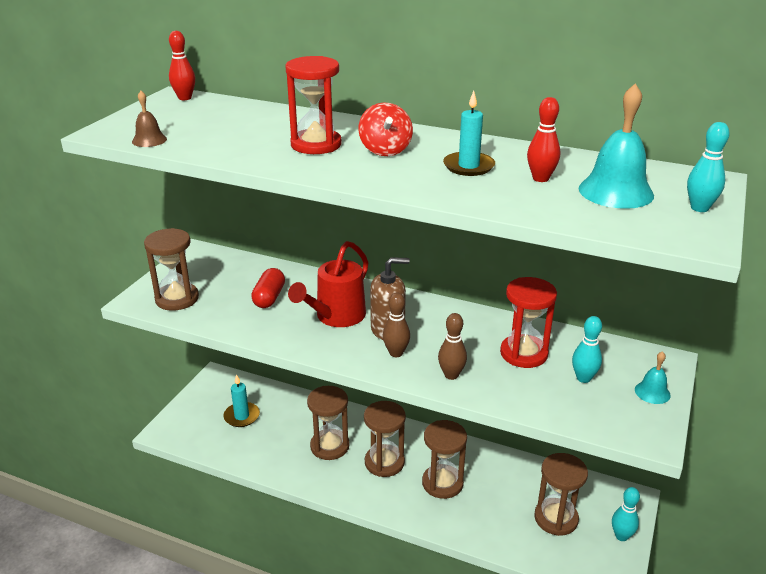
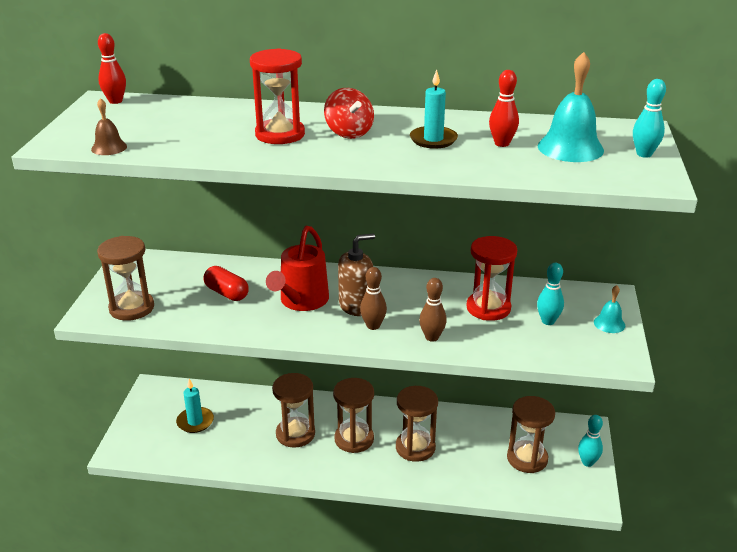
camera: 15 degrees left, 0 degrees up
red capsule [251,268,285,308] -> red capsule turned 45 degrees counterclockwise [203,266,249,301]

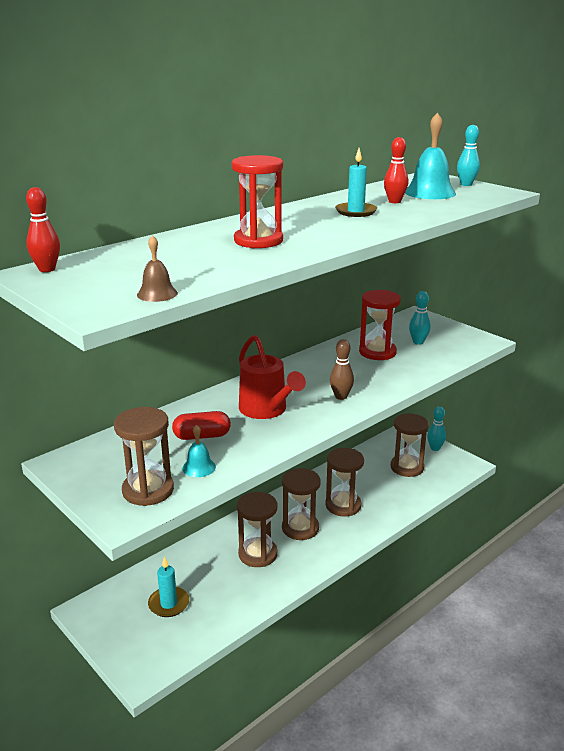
camera: 50 degrees left, 5 degrees down
red spinning top [324,88,374,139] -> none
brown soap dispenser [338,233,375,316] -> none
brown bowling pin [419,278,447,342] -> none
turquoise bell [594,285,625,333] -> turquoise bell moved to [182,425,216,477]

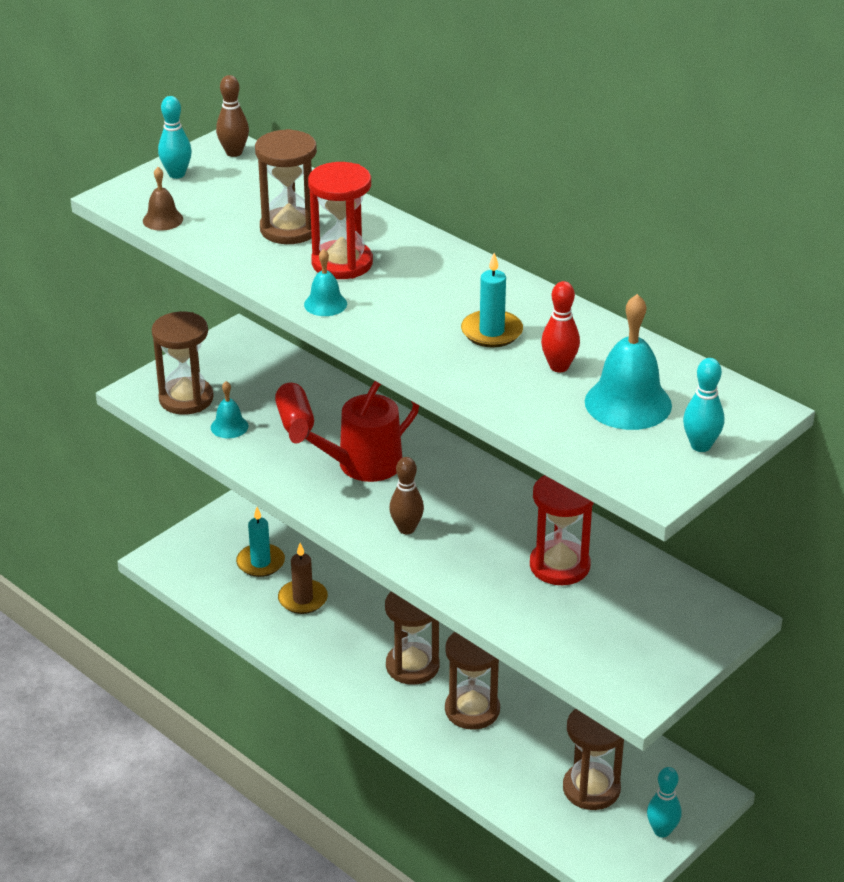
camera: 85 degrees right, 10 degrees up
red bowling pin [26,187,60,272] -> brown bowling pin [216,75,249,157]
brown hourglass [237,492,278,567] -> brown hourglass moved to [255,129,320,244]
turquoise bowling pin [409,291,430,345] -> turquoise bowling pin moved to [158,96,192,179]
none -> brown candle [278,543,328,614]
none -> turquoise bell [304,249,347,316]

